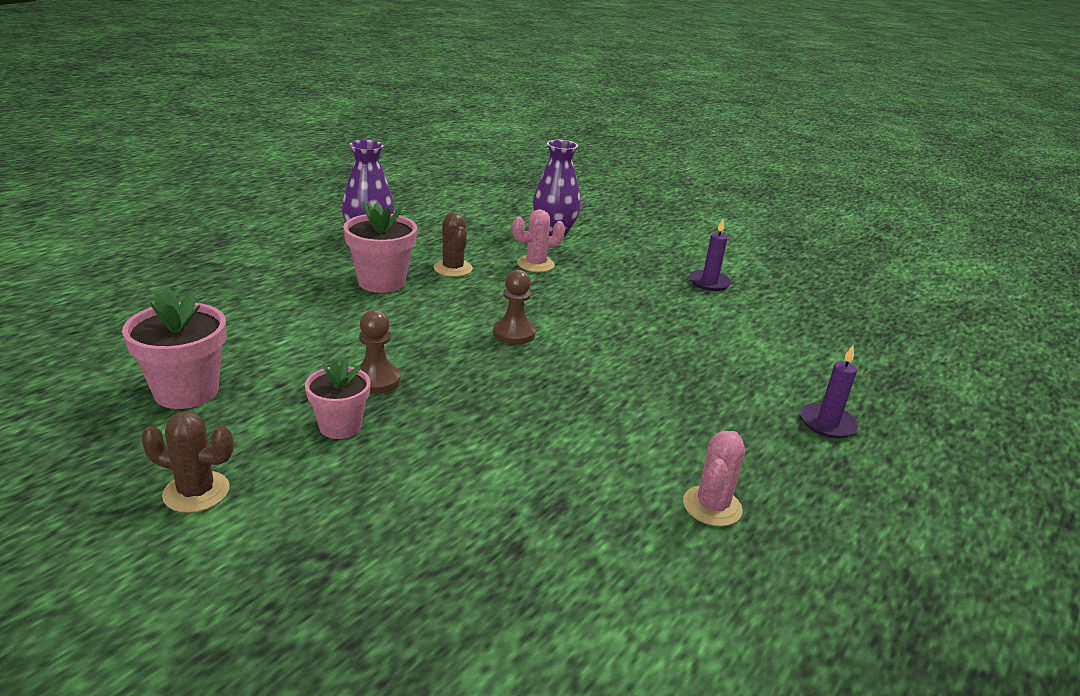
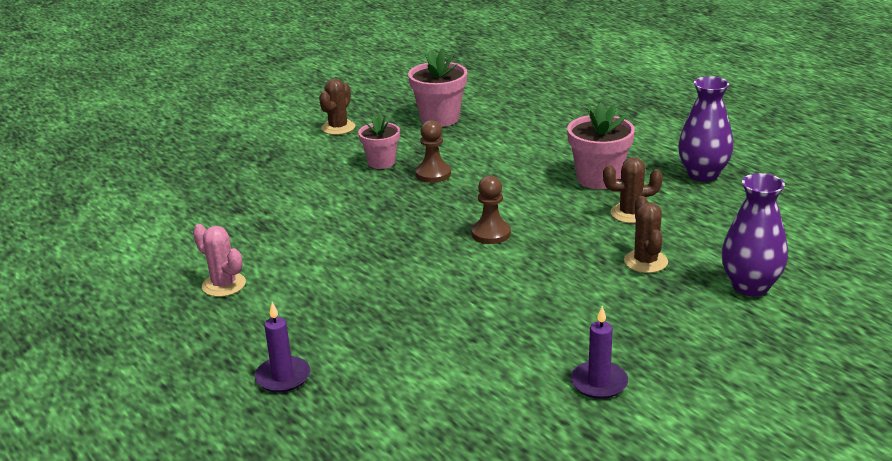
camera: 110 degrees right, 0 degrees up
pink cactus [512,209,565,272] -> brown cactus [624,196,668,273]

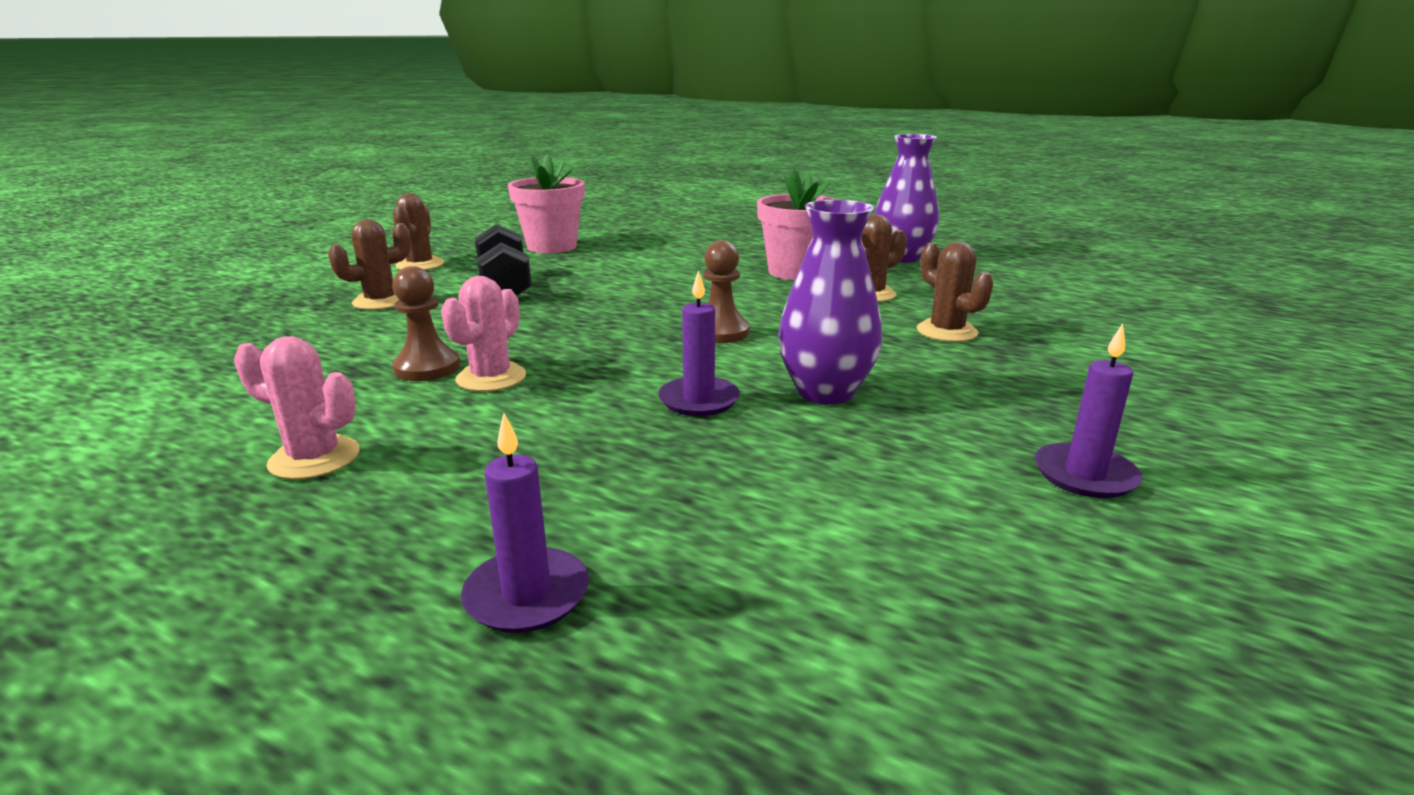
camera: 25 degrees left, 5 degrees down
pink flower pot [358,115,400,169] -> black dumbbell [475,224,532,296]
brown pawn [415,120,451,183] -> brown pawn moved to [392,266,460,381]
purple vase [721,173,788,296] -> purple vase moved to [778,200,882,405]
none -> brown cactus [328,220,411,310]
none -> pink cactus [441,276,526,392]
none -> purple candle [658,270,740,416]

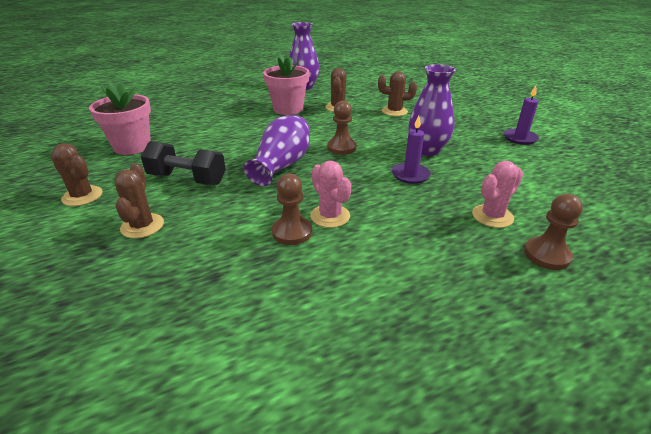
camera: 55 degrees left, 10 degrees up
pink cactus [234,336,360,480] -> pink cactus moved to [472,161,523,228]
purple candle [461,413,589,633] -> brown pawn [524,194,583,270]
none -> purple vase [244,115,310,186]

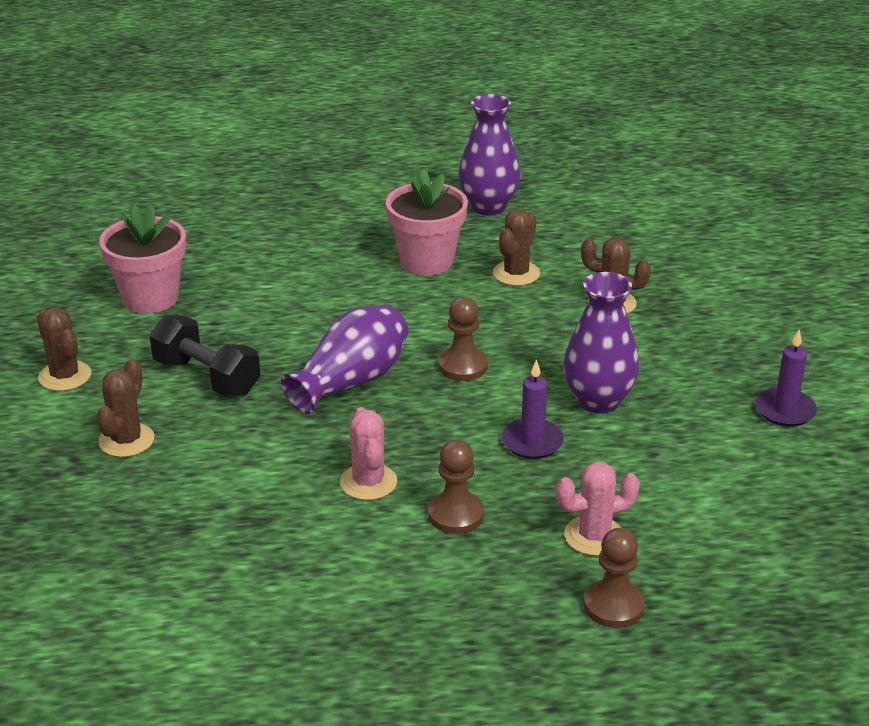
camera: 20 degrees right, 0 degrees up
brown pawn [272,174,312,245] -> brown pawn moved to [428,440,484,534]

